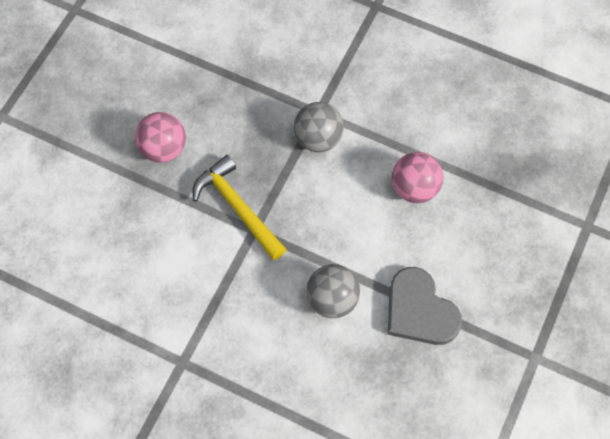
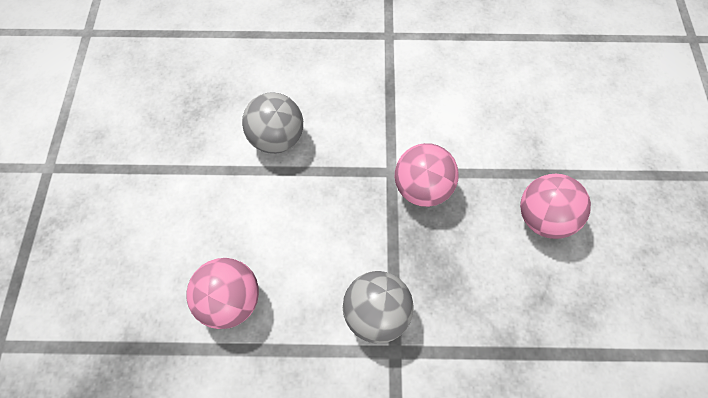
camera: 155 degrees right, 0 degrees up
yellow hammer [193,155,286,260] -> pink ball [395,143,459,207]
grey heart [388,267,462,345] -> none

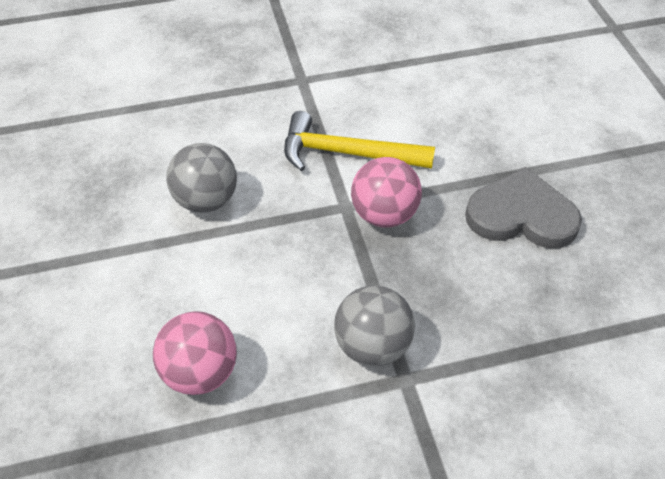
camera: 15 degrees left, 15 degrees down
pink ball [520,174,591,239] -> grey heart [465,167,582,248]
none -> yellow hammer [284,111,435,171]

